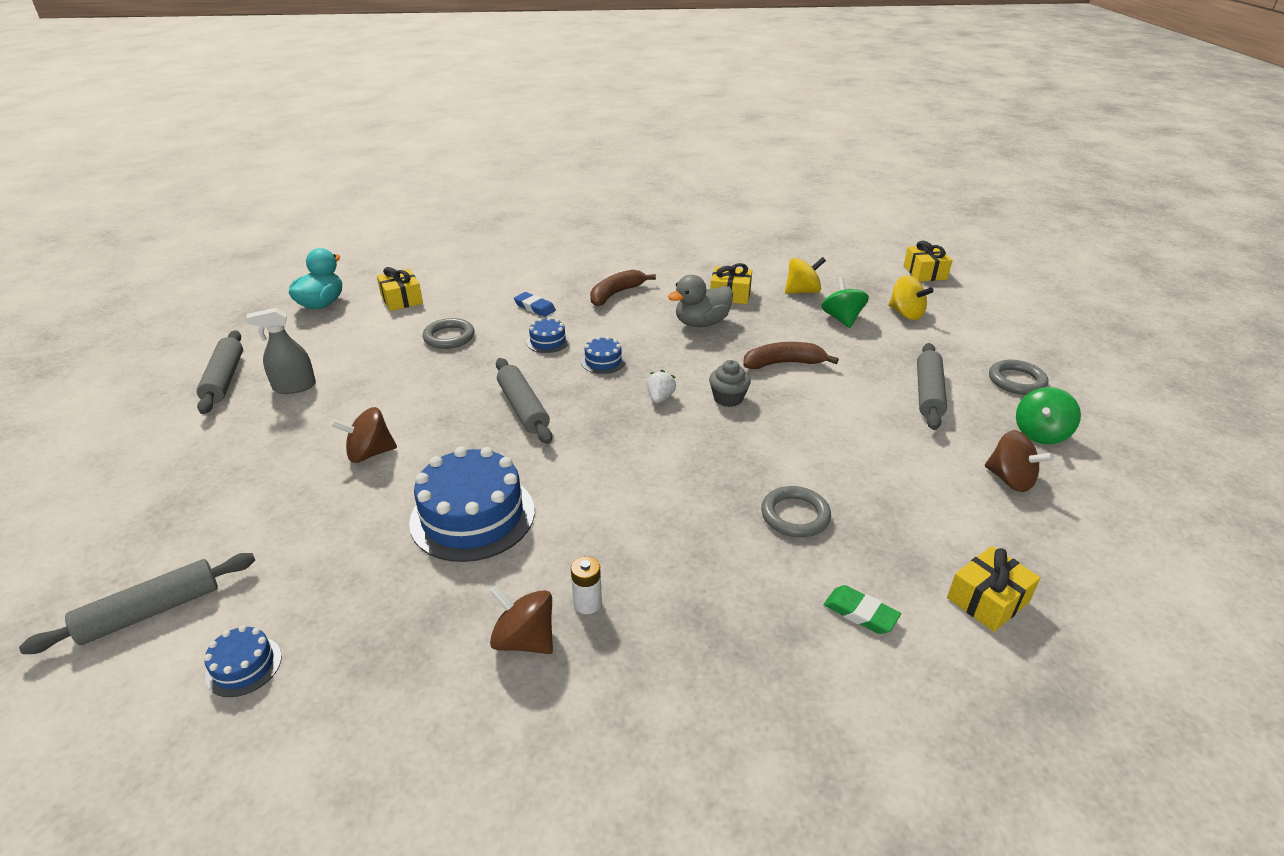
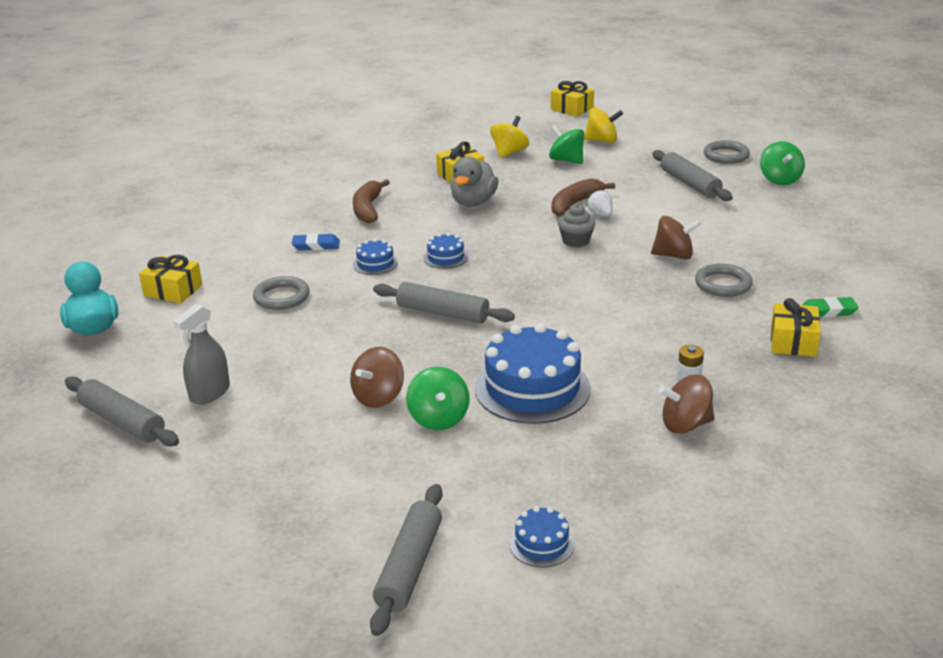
camera: 40 degrees left, 5 degrees down
white strawberry [647,370,676,403] -> white strawberry moved to [586,189,613,217]
yellow gift [947,546,1040,632] -> yellow gift moved to [771,298,821,357]
brown spinning top [985,430,1054,492] -> brown spinning top moved to [651,216,701,259]
none -> green spinning top [406,367,469,430]

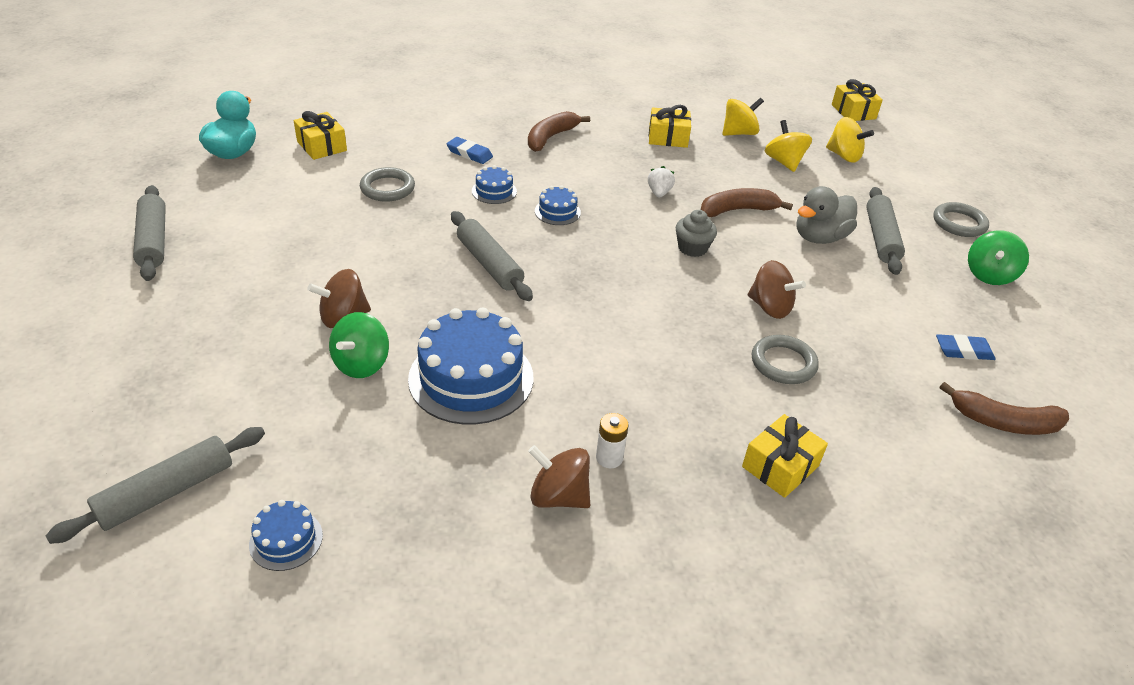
camera: 30 degrees right, 10 degrees up
grey spray bottle [173,304,230,404] -> none
grey duck [450,156,498,207] -> grey duck moved to [796,186,857,244]
green spinning top [549,125,584,164] -> yellow spinning top [765,120,812,172]
white strawberry [586,189,613,217] -> white strawberry moved to [648,166,675,197]
green eraser [802,297,859,318] -> none
none -> blue eraser [936,334,996,360]
none -> brown banana [940,382,1069,435]

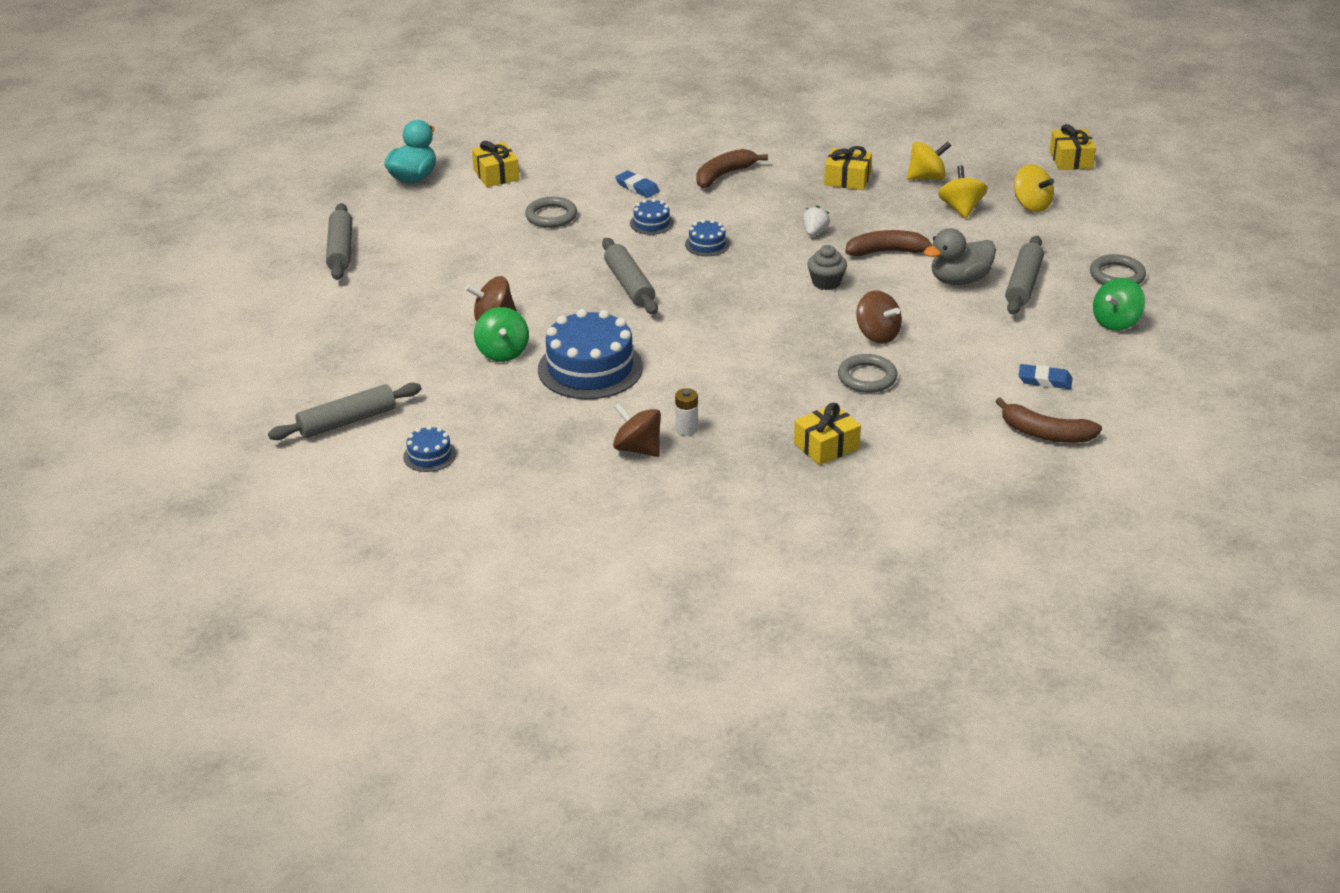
camera: 15 degrees right, 5 degrees down
green spinning top [329,312,389,378] -> green spinning top turned 45 degrees counterclockwise [474,307,529,362]

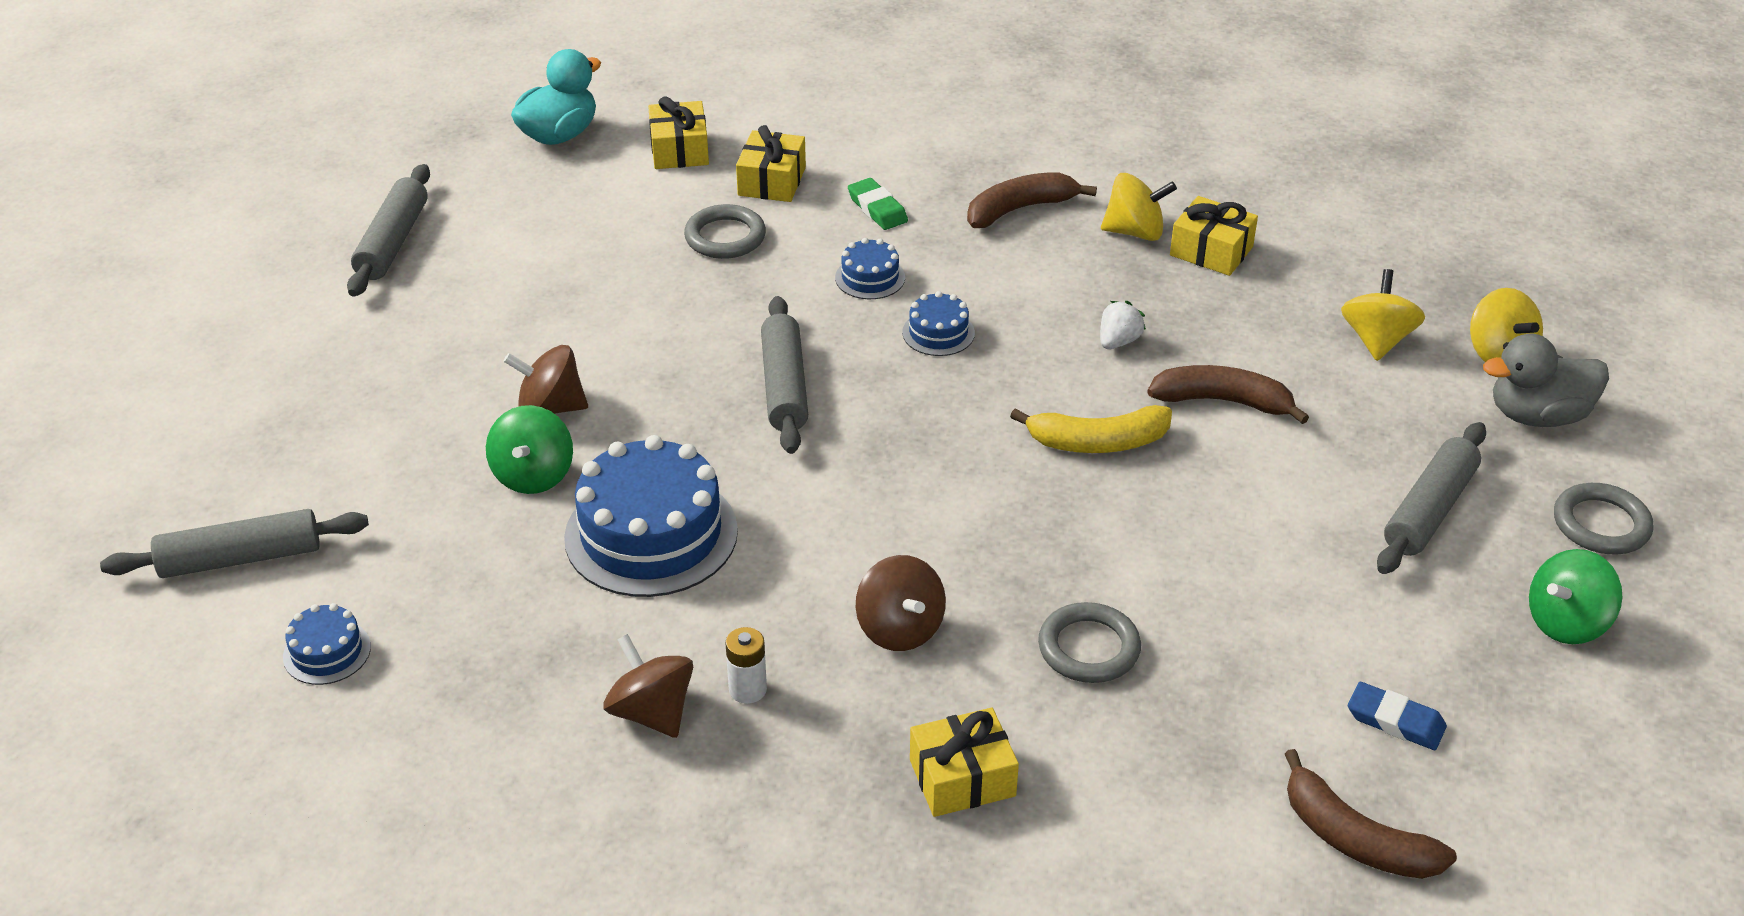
camera: 15 degrees right, 5 degrees up
blue eraser [615,170,660,198] -> green eraser [848,178,908,230]
grey cupcake [807,245,847,290] -> yellow banana [1010,405,1172,453]
brown spinning top [856,290,902,344] -> brown spinning top moved to [856,555,946,651]
yellow spinning top [907,142,951,180] -> yellow spinning top moved to [1101,173,1177,241]
grey duck [924,228,996,285] -> grey duck moved to [1483,334,1609,427]
yellow gift [1050,124,1096,170] -> yellow gift moved to [736,125,806,202]

